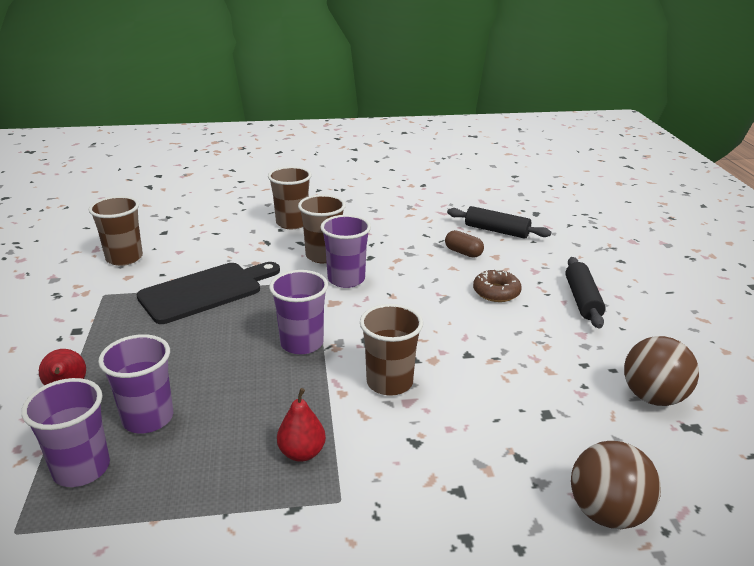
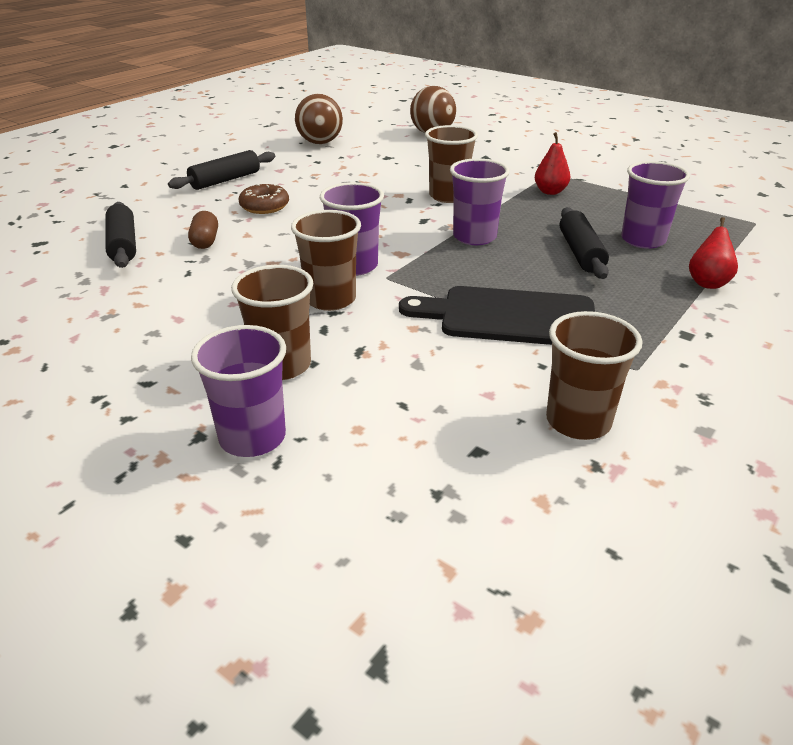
camera: 135 degrees left, 5 degrees up
purple cup [21,378,110,487] -> purple cup moved to [191,325,286,457]
none -> black rolling pin [560,207,609,279]

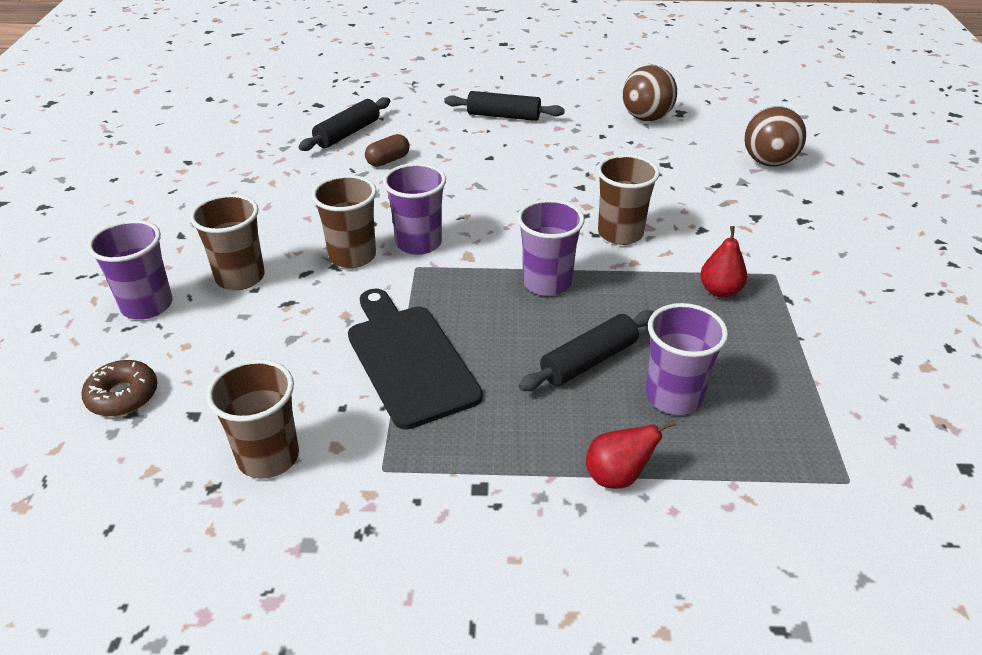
camera: 55 degrees right, 5 degrees up
brown donut [239,184,289,214] -> brown donut moved to [81,360,158,417]

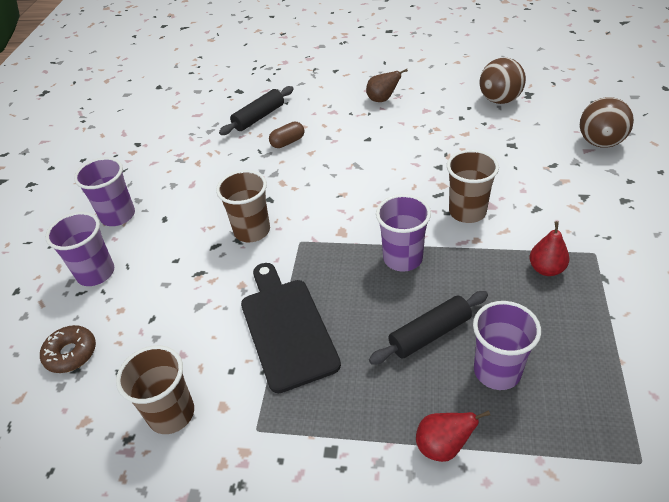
camera: 10 degrees right, 5 degrees up
brown cup [190,194,265,290] -> none
purple cup [383,163,446,255] -> purple cup moved to [74,157,135,226]
black rolling pin [444,91,565,121] -> brown pear [366,69,408,102]

